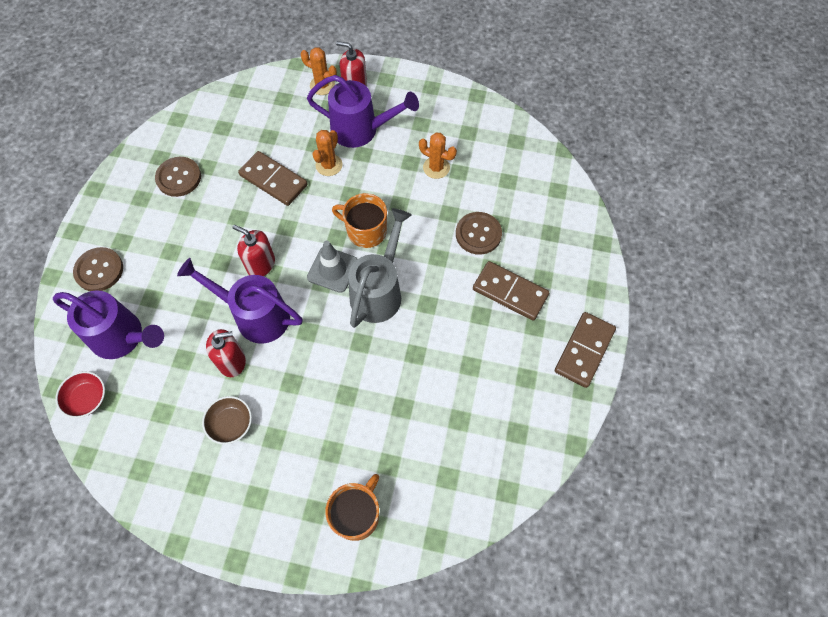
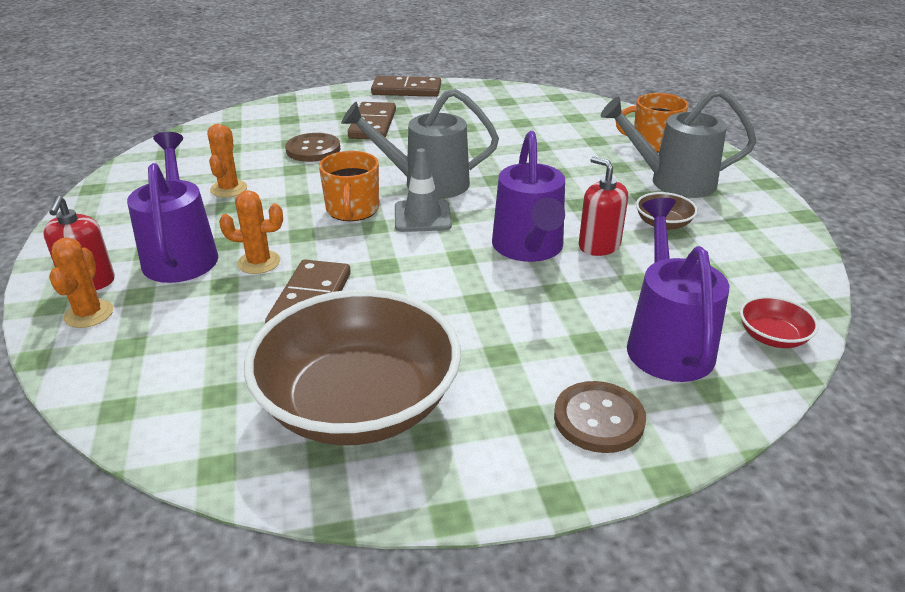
camera: 115 degrees left, 30 degrees down
brown button [155,157,201,197] -> brown bowl [244,289,461,445]
red soap dispenser [232,225,275,276] -> none
none -> grey watering can [601,88,756,198]

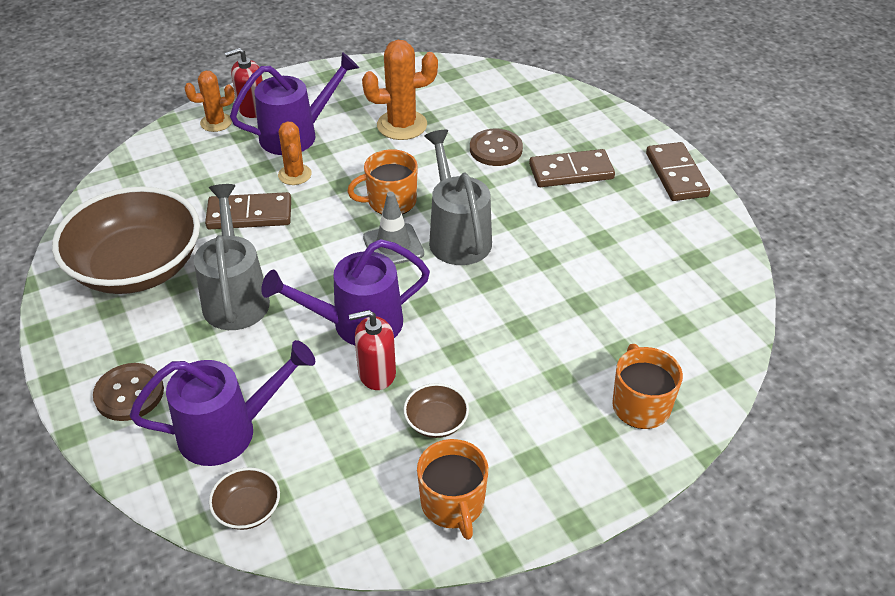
camera: 75 degrees right, 10 degrees up
orange cactus [207,124,247,197] -> orange cactus [362,40,438,140], size x1.60
red soap dispenser [579,156,628,256] -> red soap dispenser turned 135 degrees counterclockwise [349,310,396,390]
grey watering can [601,88,756,198] -> grey watering can moved to [194,184,270,330]
red bowl [740,296,819,348] -> brown bowl [209,467,280,530]
none -> orange mug [417,439,489,540]

